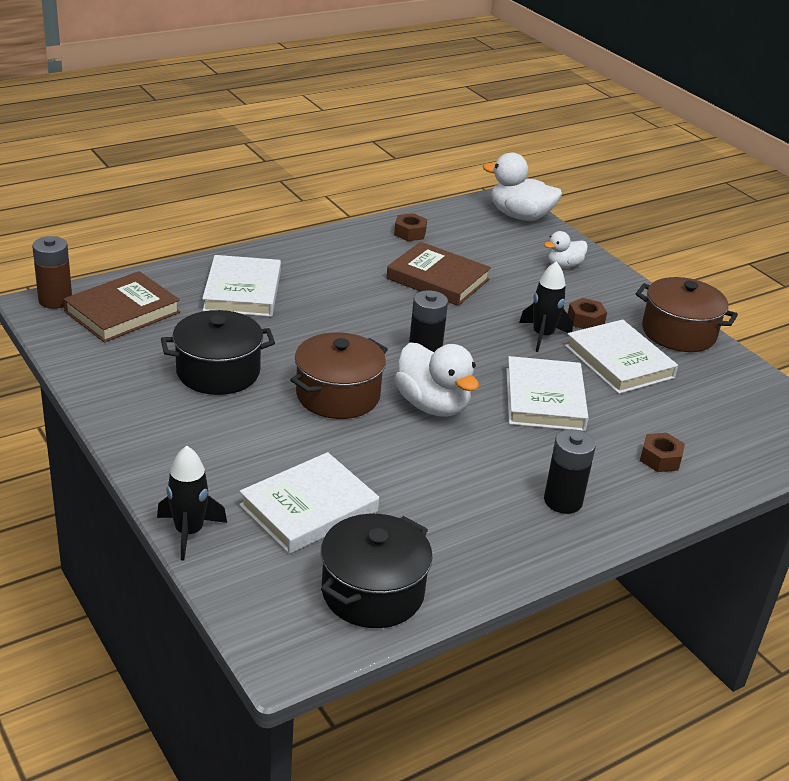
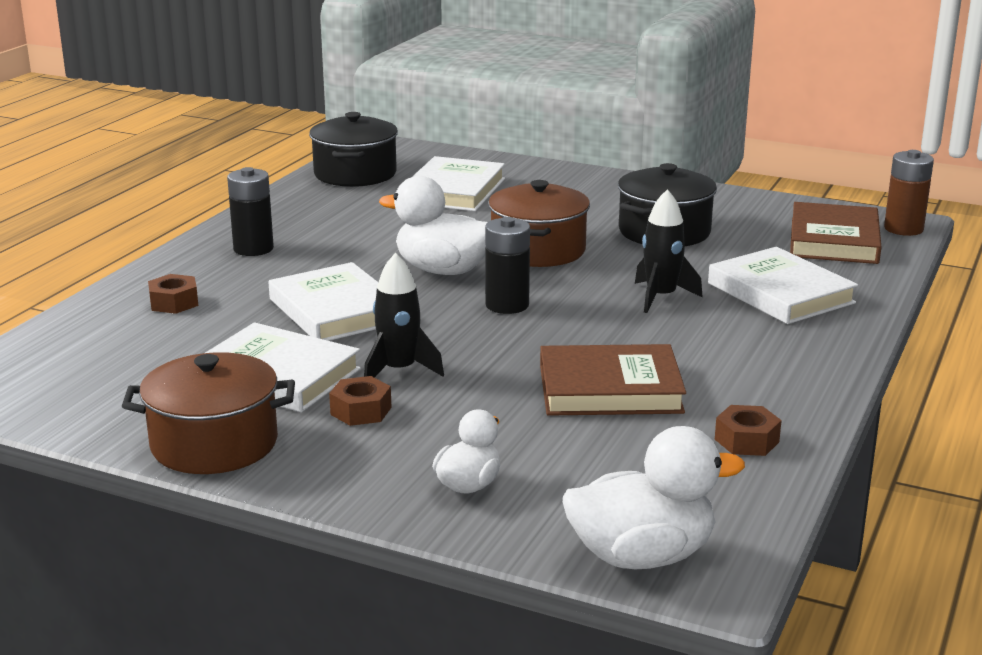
camera: 150 degrees right, 10 degrees down
black rocket [157,446,227,561] -> black rocket moved to [635,189,703,313]

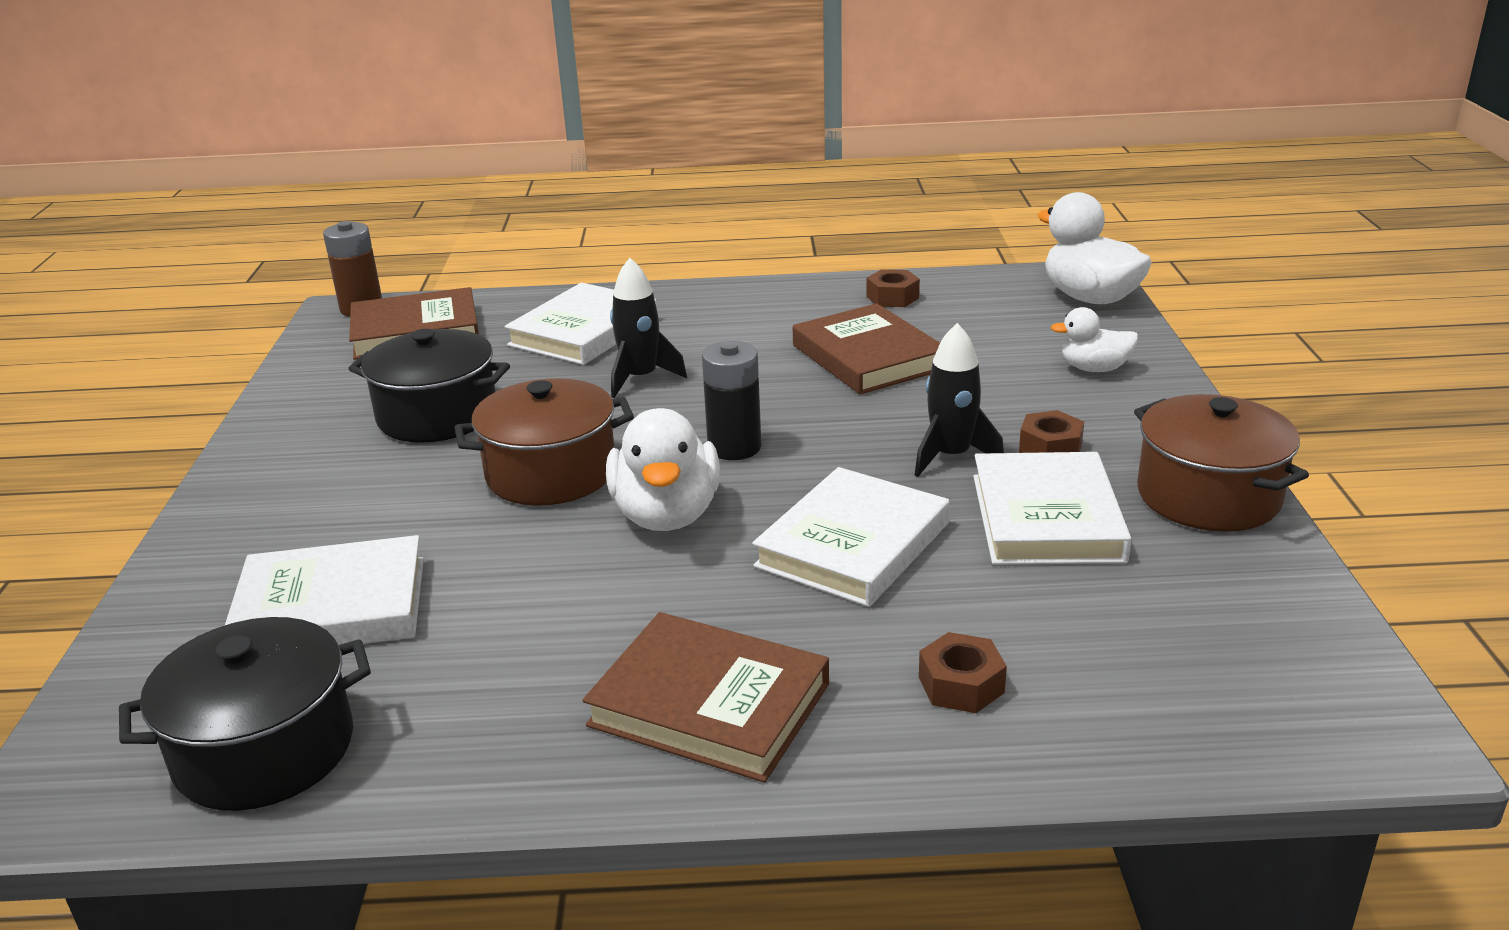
camera: 115 degrees left, 5 degrees up
black battery [227,167,274,256] -> brown book [582,612,829,783]

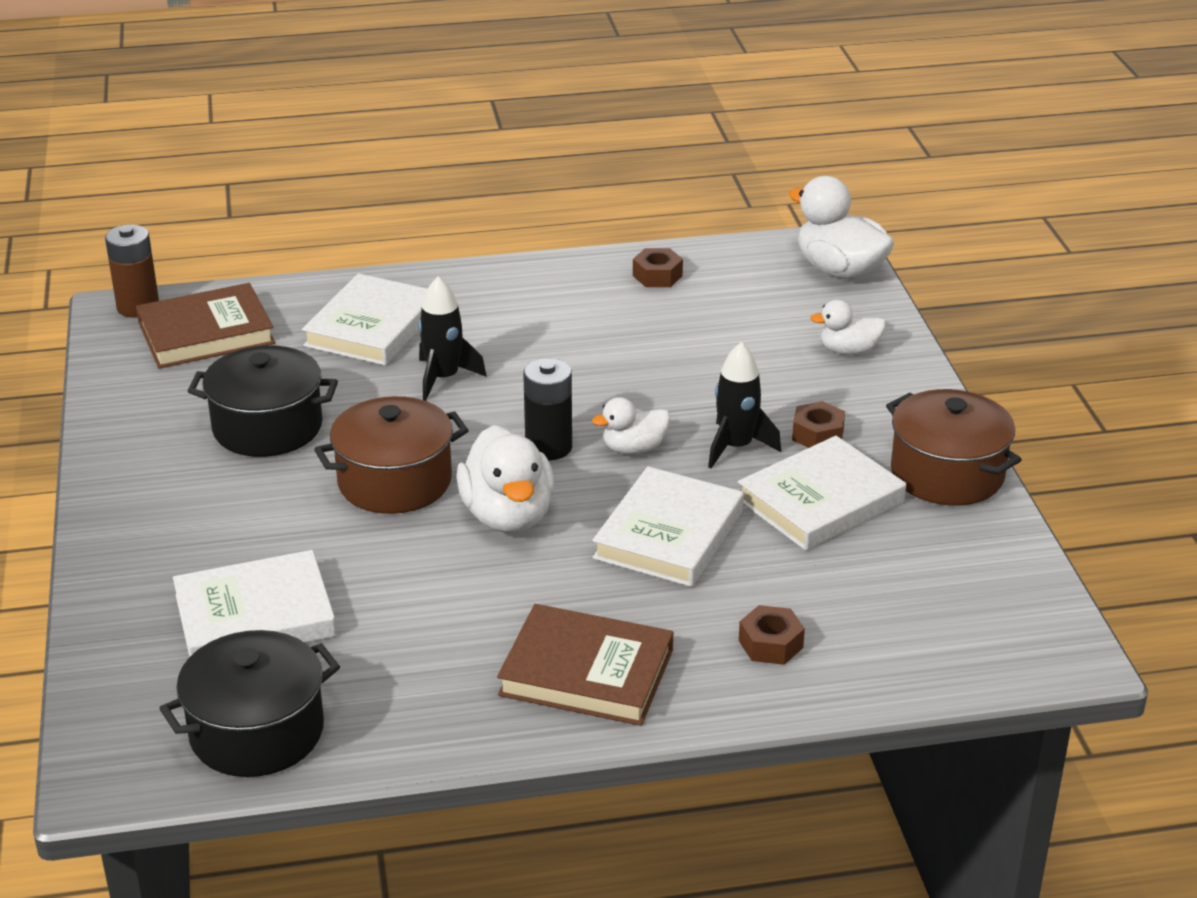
camera: 10 degrees left, 5 degrees up
brown book [793,303,940,394] -> none
white book [973,452,1131,565] -> white book turned 60 degrees clockwise [738,436,906,551]
none -> white duck [592,397,670,454]

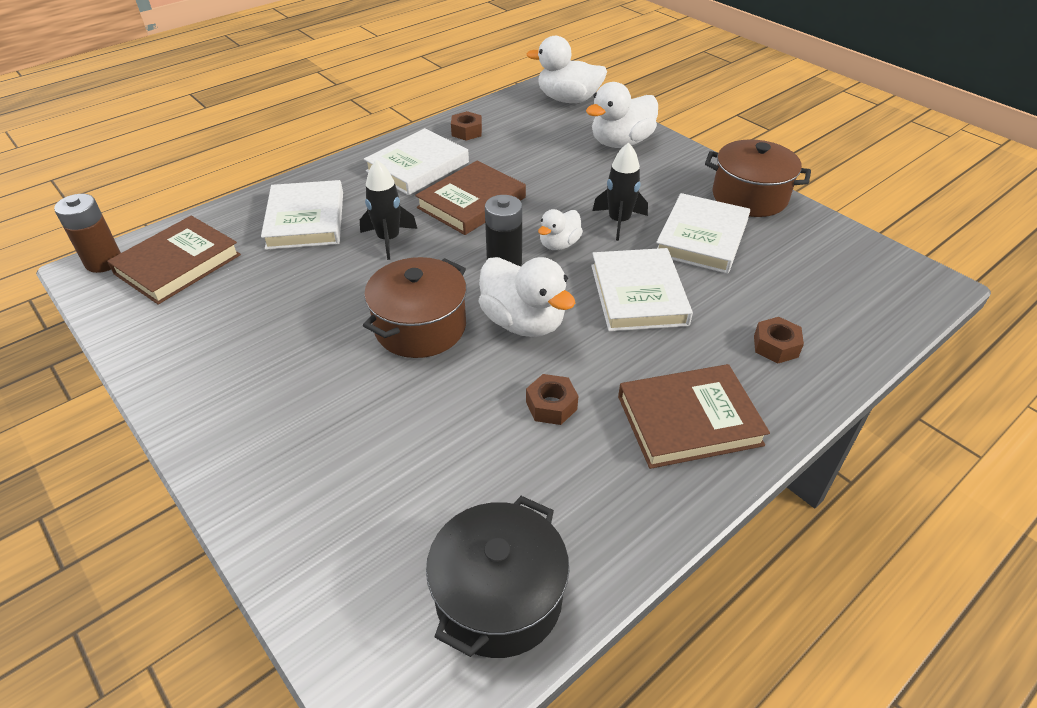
camera: 30 degrees left, 10 degrees up
white book [173,550,336,657] -> white book moved to [364,128,469,195]
black pot [188,345,338,457] -> none
brown nut [792,401,845,448] -> brown nut moved to [526,374,578,425]
white duck [810,299,886,355] -> white duck [586,82,658,148], size x1.73
none -> brown book [415,161,526,235]

